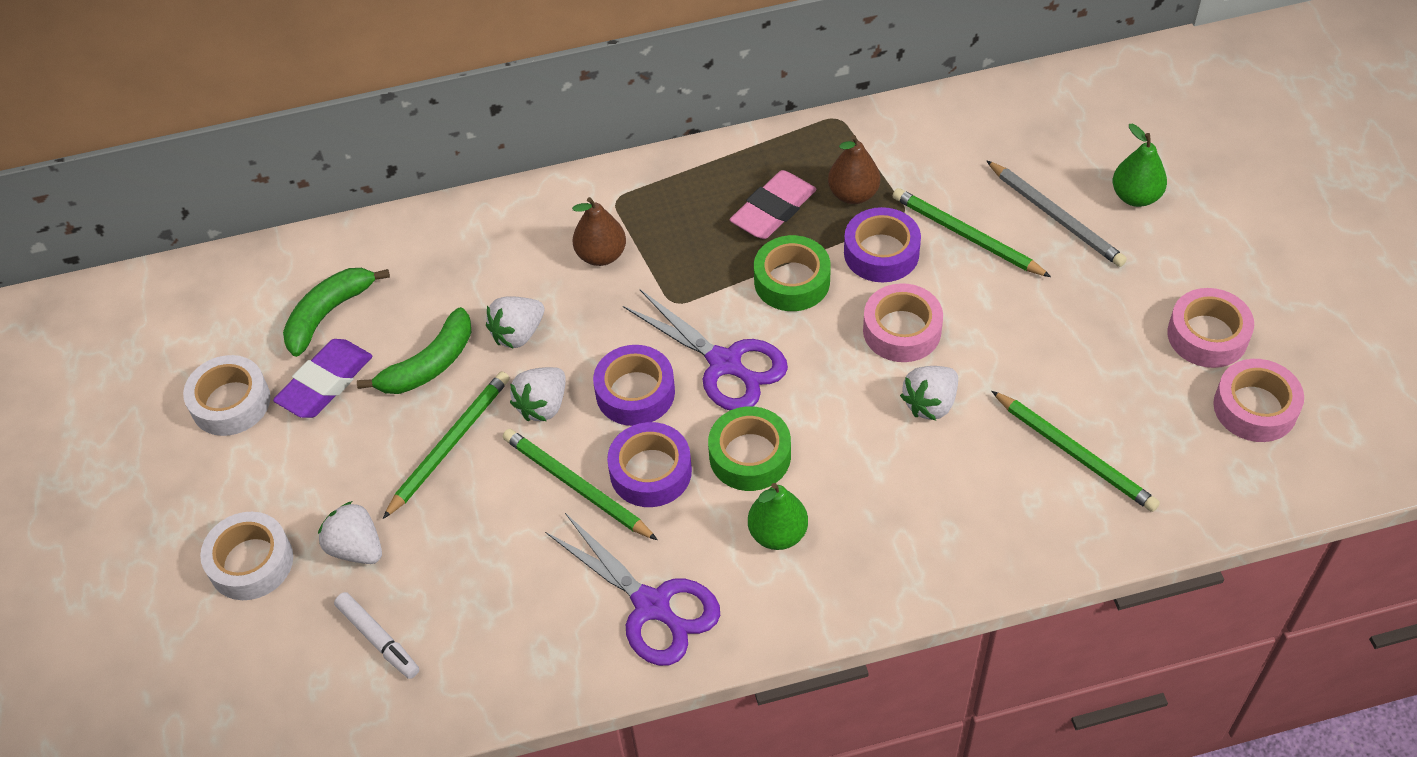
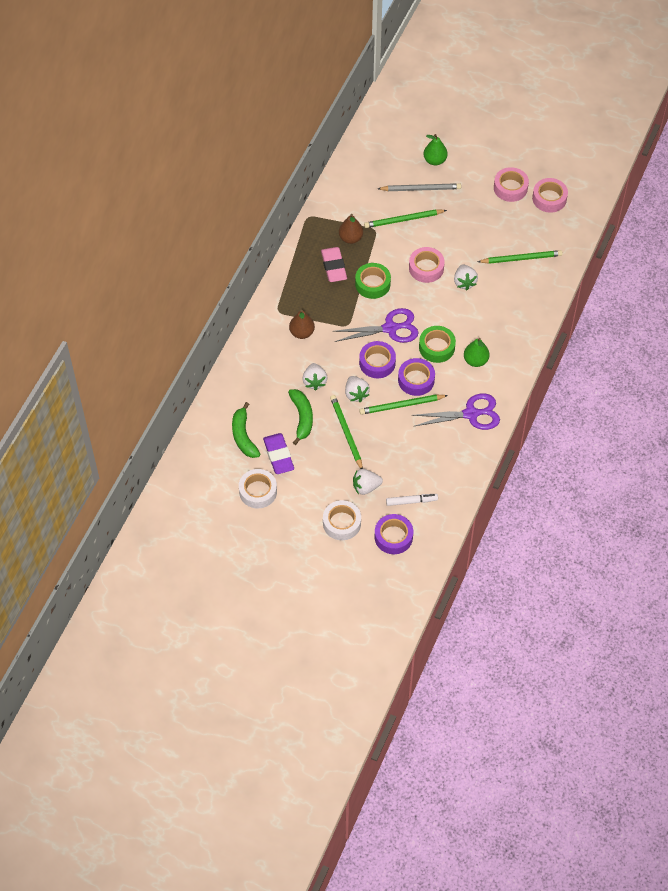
camera: 55 degrees left, 5 degrees up
purple tape [844,207,921,282] -> purple tape moved to [375,514,413,554]

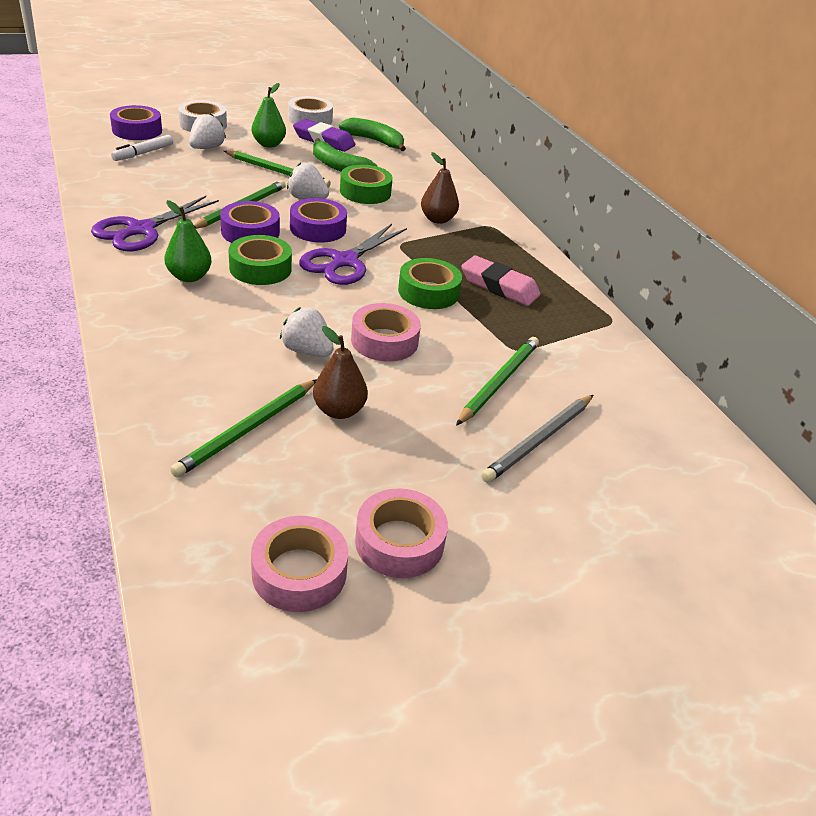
camera: 130 degrees right, 20 degrees down
white strawberry [302,363,327,390] -> green tape [340,165,393,204]
brown pear [339,214,363,244] -> brown pear moved to [313,326,368,419]
green pear [423,134,448,165] -> green pear moved to [252,83,286,148]

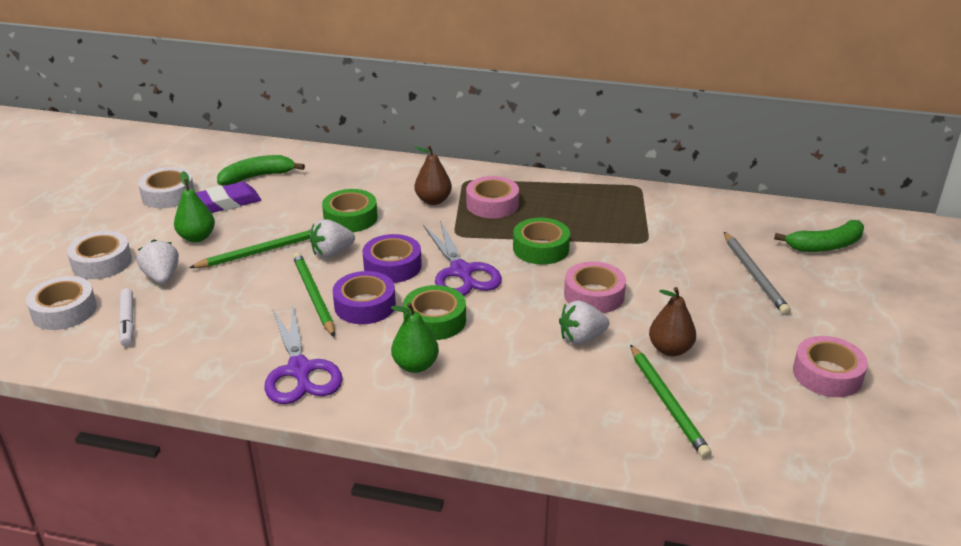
camera: 50 degrees left, 5 degrees down
purple tape [110,105,162,140] -> white tape [26,276,97,330]
pink tape [251,516,348,612] -> pink tape moved to [466,176,519,218]
green banana [313,138,378,171] -> green banana moved to [774,220,864,252]
green pencil [456,337,539,426] -> none
pink eraser [461,256,540,306] -> none

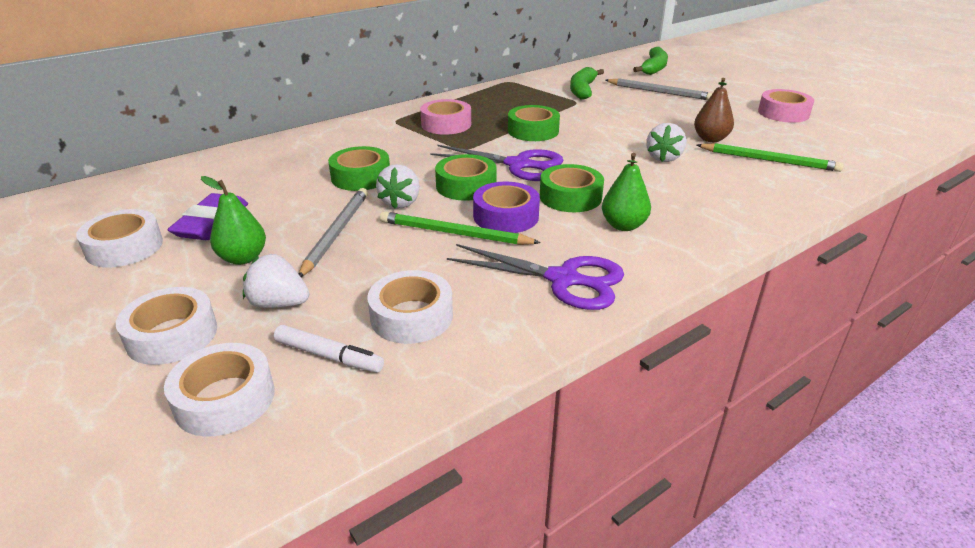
camera: 50 degrees left, 0 degrees up
green pencil [189,229,311,268] -> grey pencil [299,188,368,277]
green banana [217,155,305,186] -> green banana moved to [570,67,604,100]
purple tape [362,234,422,283] -> green tape [435,154,497,201]
brown pear [414,145,452,205] -> none
pink tape [564,261,626,313] -> none
none -> white tape [367,270,453,344]

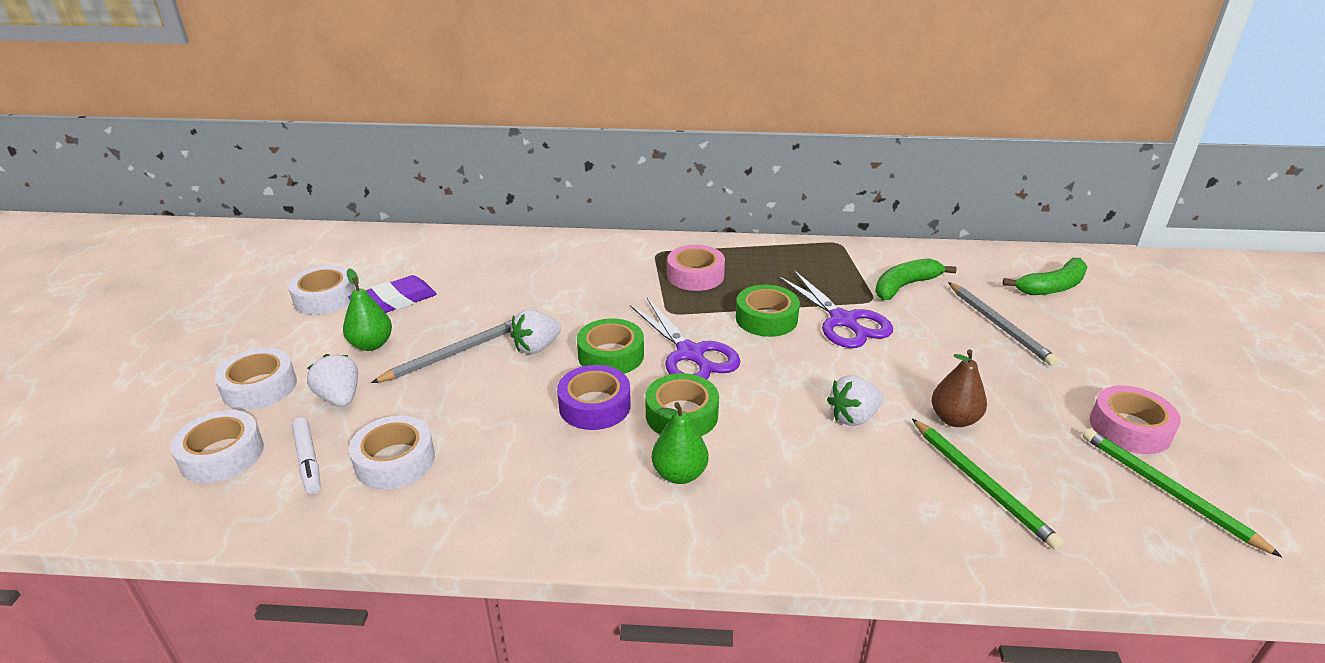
camera: 40 degrees right, 0 degrees up
green tape [328,146,390,191] -> none
green pencil [380,211,541,245] -> green pencil moved to [1083,428,1282,557]
purple scissors [447,244,624,310] -> purple scissors moved to [777,269,893,348]

